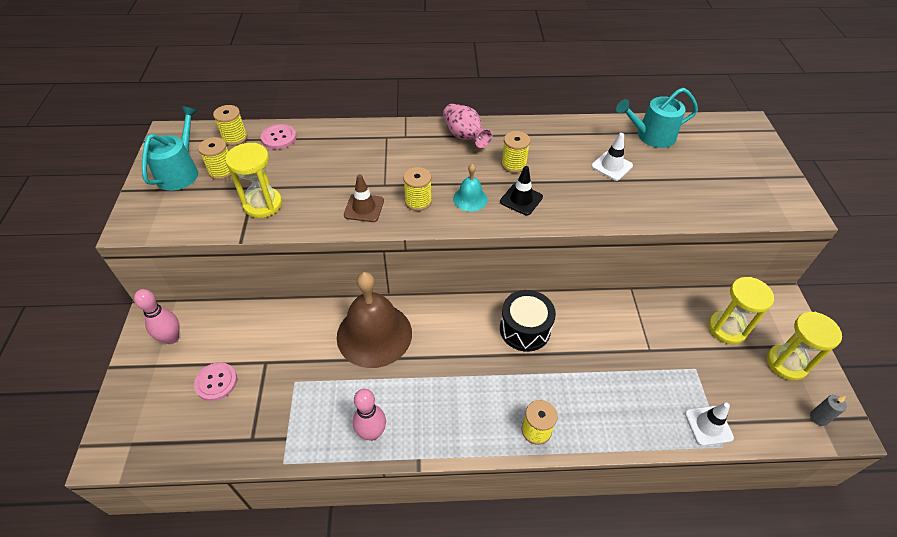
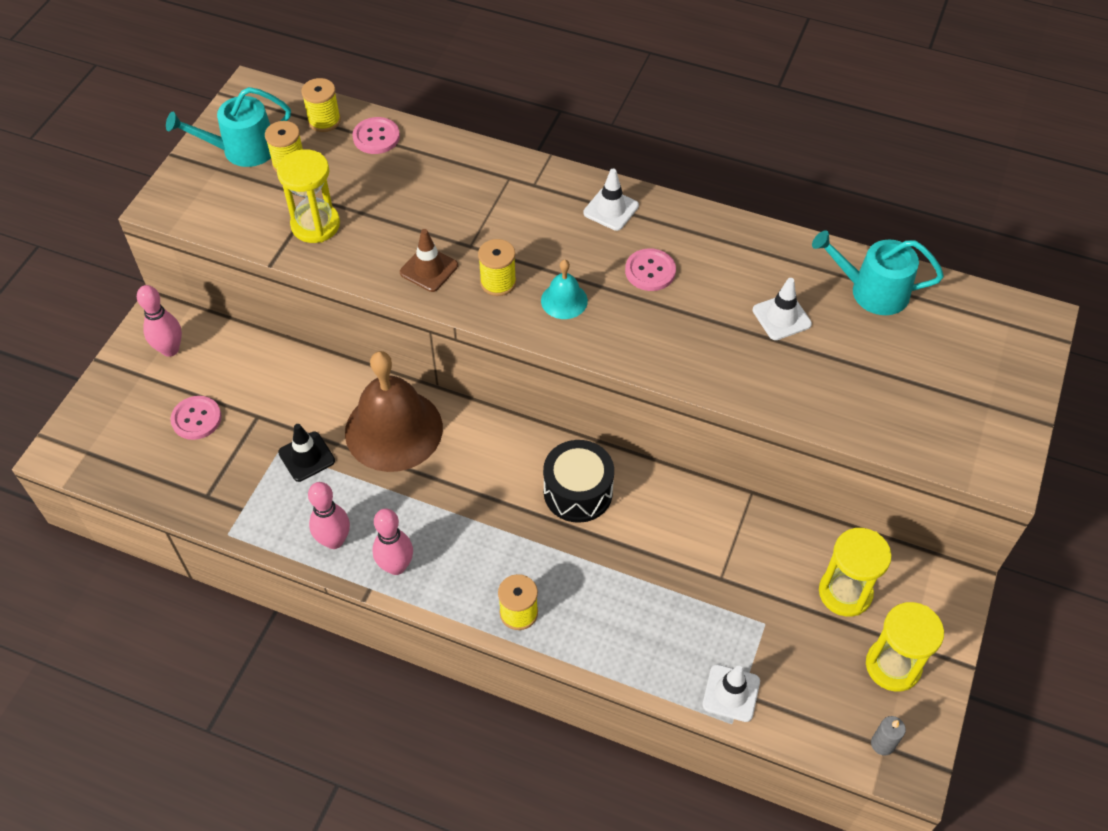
camera: 25 degrees right, 5 degrees up
turquoise watering can [142,106,198,191] -> turquoise watering can turned 150 degrees counterclockwise [166,87,291,167]
pink vase [443,104,493,148] -> white traffic cone [583,169,639,231]
black traffic cone [500,166,543,215] -> black traffic cone moved to [278,424,335,482]
yellow spool [501,131,530,173] -> pink button [625,248,676,291]
none -> pink bowling pin [372,509,413,575]

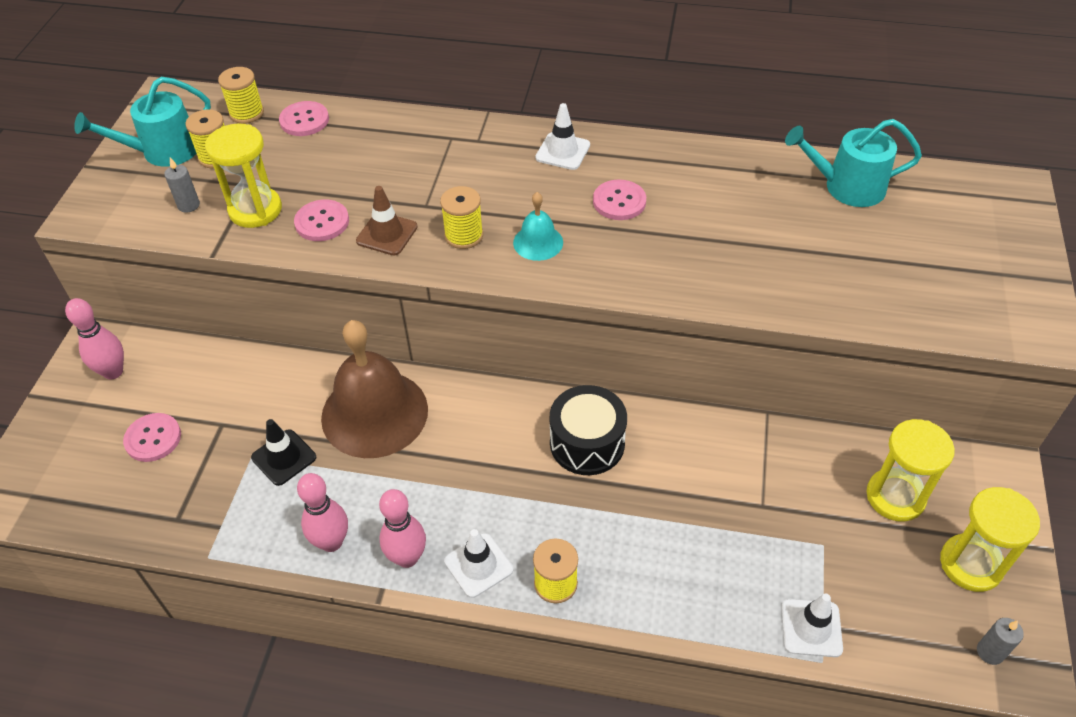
camera: 10 degrees left, 5 degrees down
white traffic cone [753,278,812,340] -> white traffic cone moved to [444,529,513,598]
none -> grey candle [164,158,200,213]
none -> pink button [294,200,349,241]

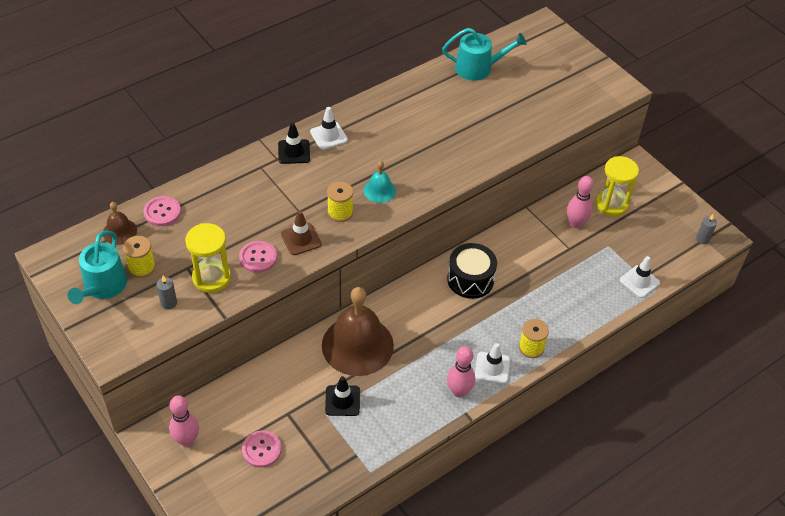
camera: 50 degrees left, 0 degrees up
yellow spool [218,67,264,124] -> brown bell [103,202,137,245]
pink bowling pin [297,473,348,552] -> pink bowling pin moved to [567,176,594,228]
pink button [593,179,646,220] -> none
turquoise watering can [785,119,922,207] -> turquoise watering can turned 135 degrees counterclockwise [442,28,526,81]
yellow hourglass [940,487,1040,592] -> none
none -> black traffic cone [278,123,310,164]

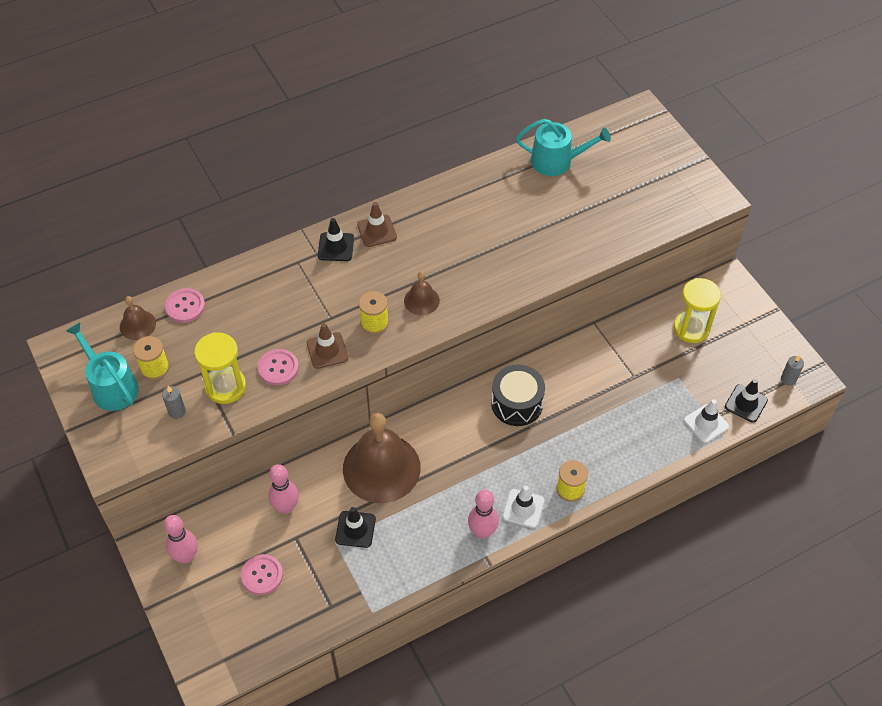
camera: 10 degrees right, 5 degrees up
turquoise watering can [67,231,127,304] -> turquoise watering can turned 120 degrees clockwise [66,322,139,411]
white traffic cone [310,107,348,150] -> brown traffic cone [357,202,397,247]
turquoise bell [364,161,396,203] -> brown bell [404,271,440,315]
pink bowling pin [567,176,594,228] -> pink bowling pin moved to [268,464,299,514]
none -> black traffic cone [725,379,768,423]

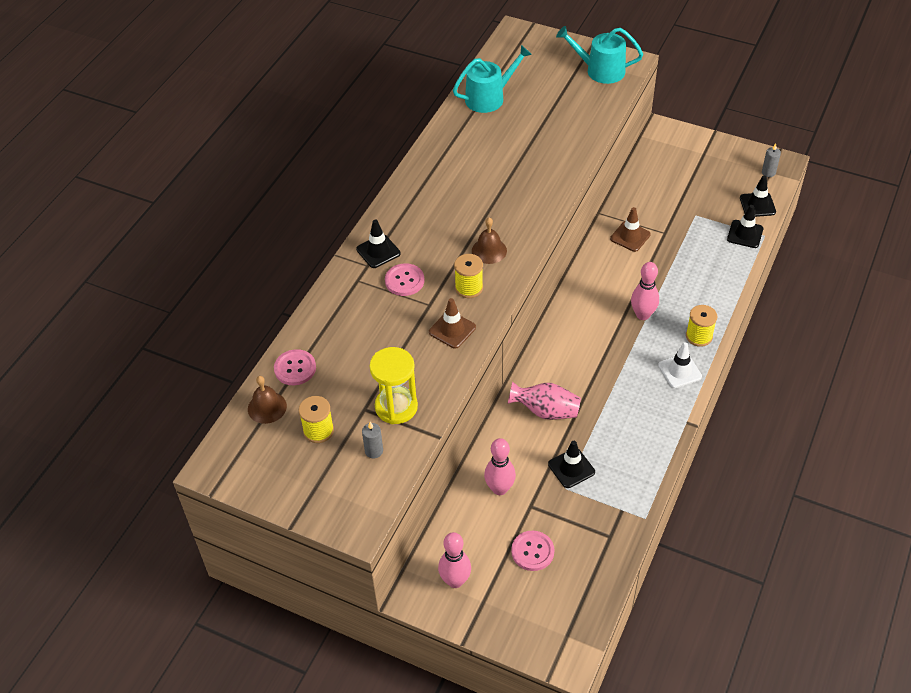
camera: 35 degrees left, 5 degrees down
turquoise watering can [66,322,139,411] -> turquoise watering can moved to [556,26,643,84]
pink button [258,349,299,386] -> pink button moved to [385,263,425,296]
brown bell [343,413,421,503] -> pink vase [508,382,581,420]
brown traffic cone [357,202,397,247] -> brown traffic cone moved to [610,207,651,252]
pink bowling pin [468,490,499,539] -> pink bowling pin moved to [631,262,659,320]
black drum [491,365,545,426] -> none
yellow hourglass [673,278,721,343] -> none
white traffic cone [684,399,729,443] -> black traffic cone [727,205,763,248]

